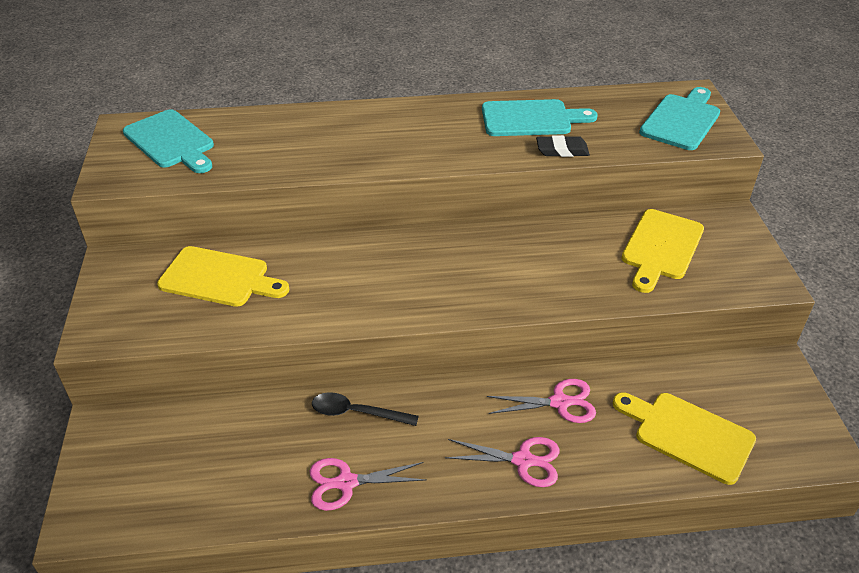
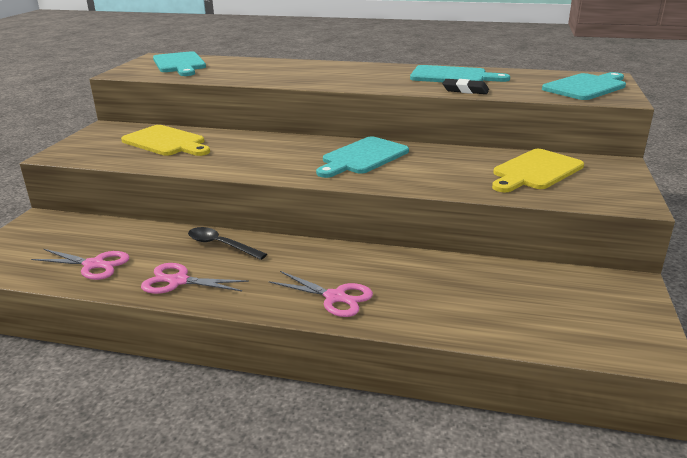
camera: 20 degrees right, 15 degrees down
pink scissors [486,379,596,423] -> pink scissors moved to [31,249,129,280]
yellow cutting board [613,392,756,485] -> none
none -> turquoise cutting board [316,136,409,178]

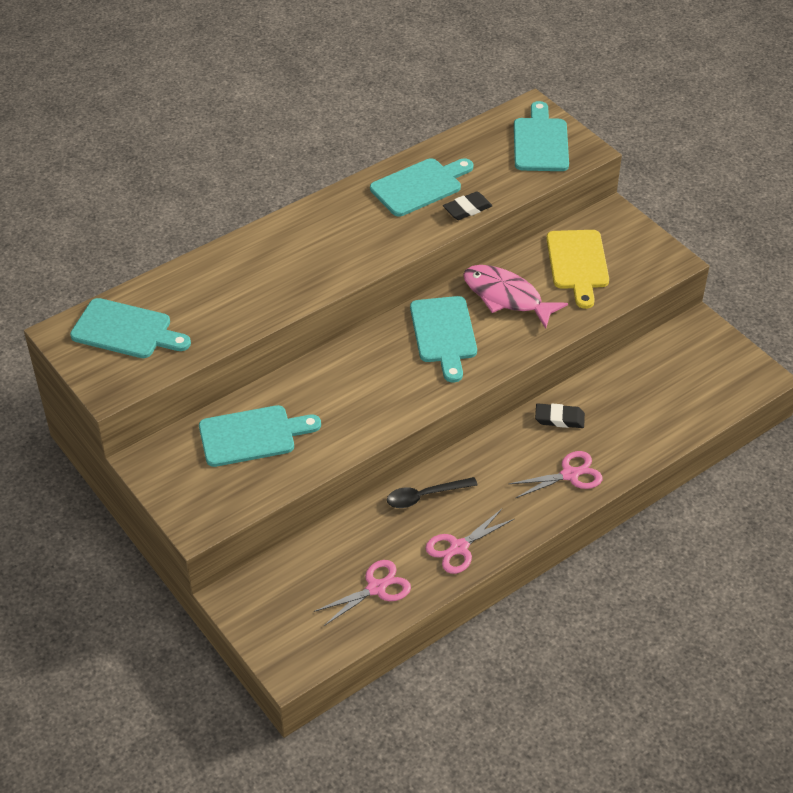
camera: 50 degrees left, 20 degrees up
yellow cutting board [121,125,210,156] -> turquoise cutting board [199,405,321,467]
none -> pink fish [463,265,568,329]
none -> black eraser [535,403,585,428]

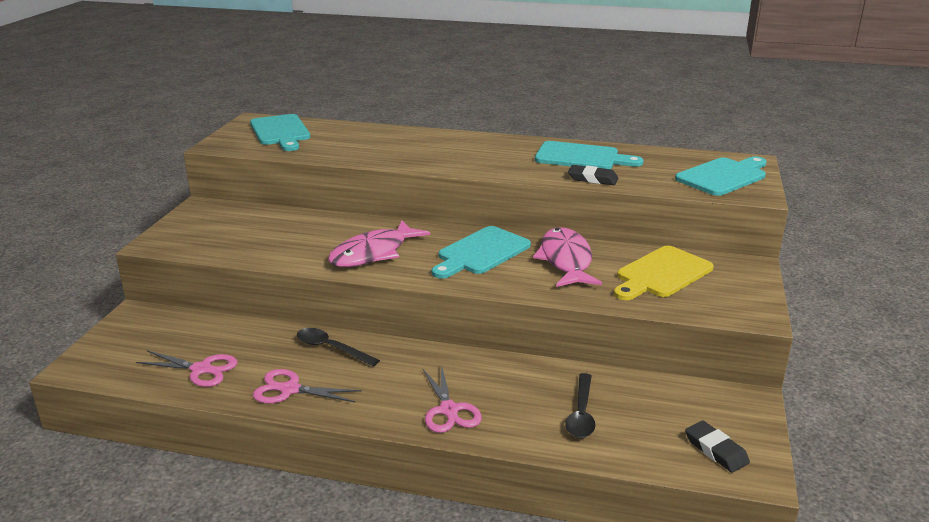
camera: 50 degrees right, 20 degrees down
turquoise cutting board [199,405,321,467] -> none
pink scissors [509,451,603,498] -> pink scissors turned 45 degrees clockwise [422,365,482,433]
black eraser [535,403,585,428] -> black eraser moved to [685,420,750,473]
none -> pink fish [328,220,430,267]
none -> black spoon [565,373,596,438]

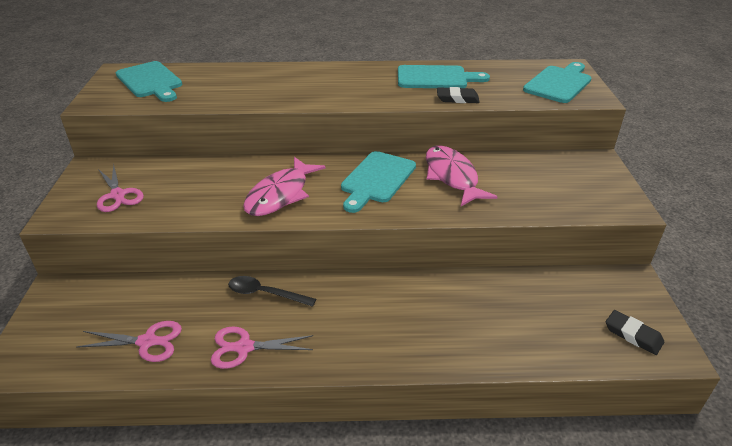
camera: 15 degrees left, 10 degrees up
pink scissors [422,365,482,433] -> pink scissors moved to [97,165,144,212]
black spoon [565,373,596,438] -> none
yellow cutting board [614,246,714,300] -> none

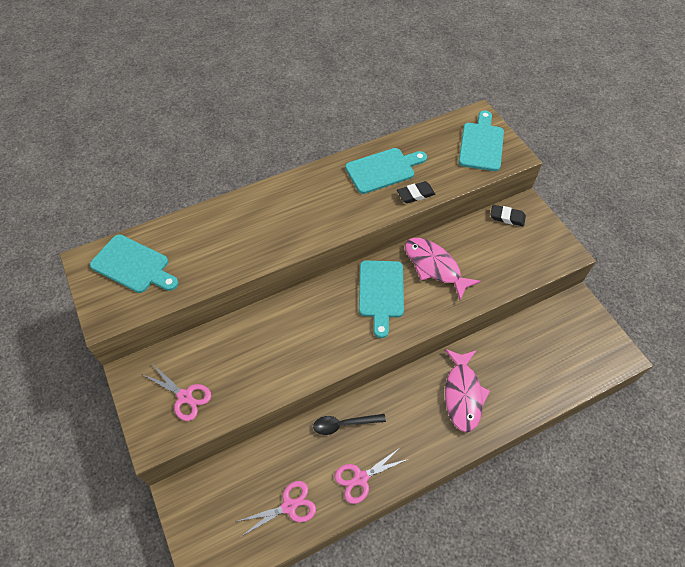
camera: 25 degrees left, 20 degrees up
pink fish [243,157,326,216] -> pink fish moved to [445,349,490,432]
black eraser [606,310,664,355] -> black eraser moved to [490,205,526,226]

